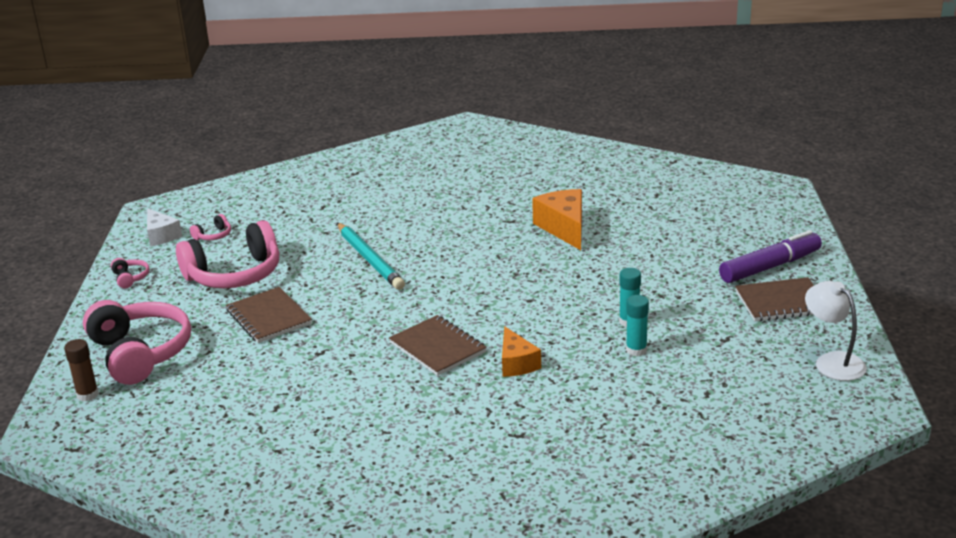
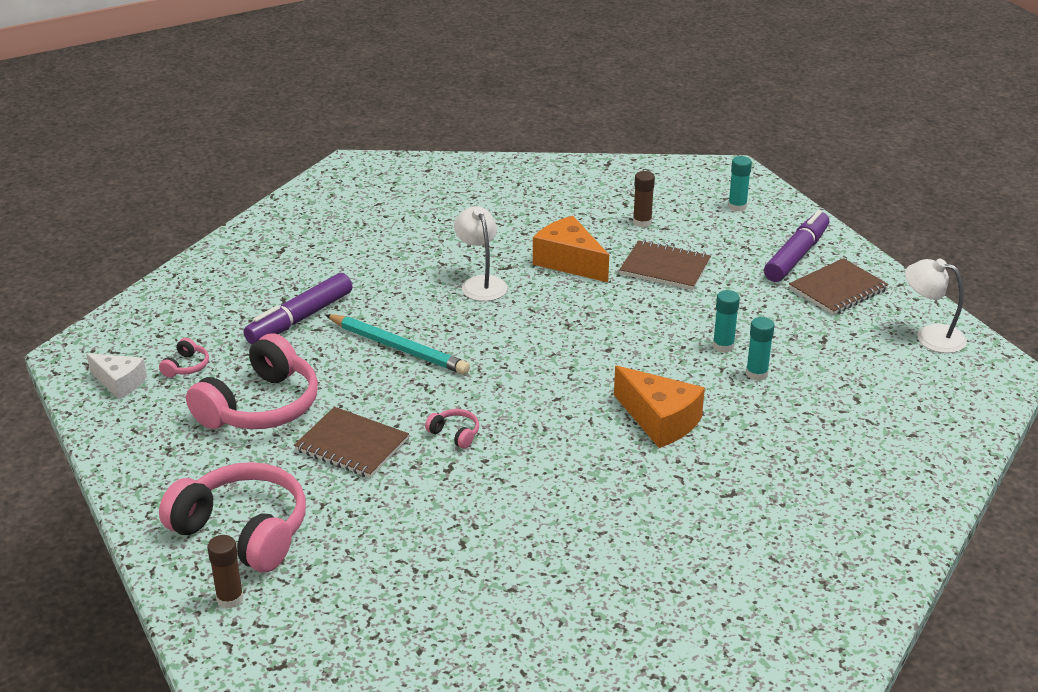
camera: 30 degrees left, 5 degrees up
pink headphones [111,258,150,288] -> pink headphones moved to [425,409,479,449]
brown notebook [389,315,487,376] -> brown notebook moved to [619,240,711,290]
orange cheese [502,326,541,377] -> orange cheese [614,366,705,448], size x1.53
none -> purple marker [243,273,352,344]
none -> white lamp [454,206,508,301]
none -> brown glue stick [633,171,655,227]
none -> turquoise glue stick [728,156,752,212]

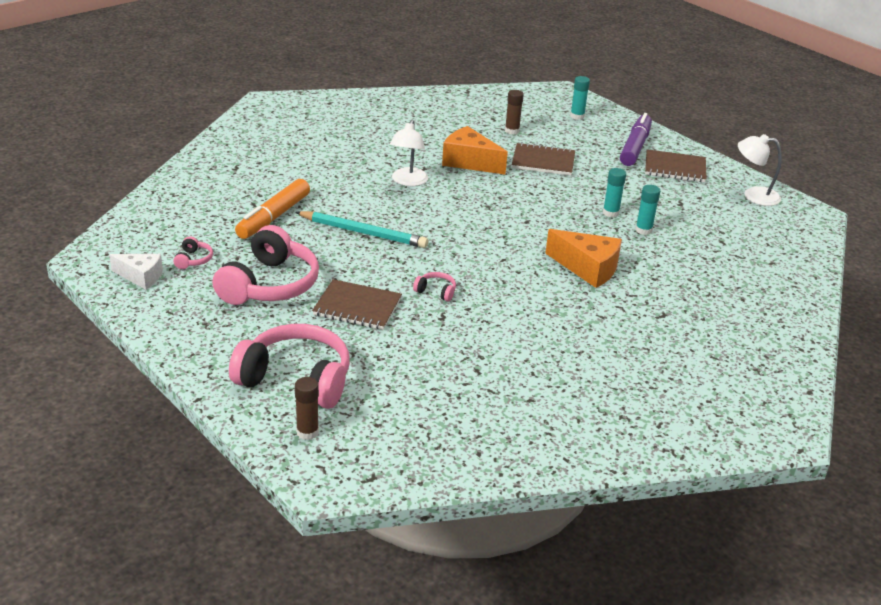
camera: 15 degrees left, 0 degrees up
purple marker [243,273,352,344] -> orange marker [235,179,310,239]
white lamp [454,206,508,301] -> white lamp turned 135 degrees counterclockwise [390,120,428,186]
brown notebook [789,258,889,315] -> brown notebook turned 60 degrees clockwise [645,149,707,182]

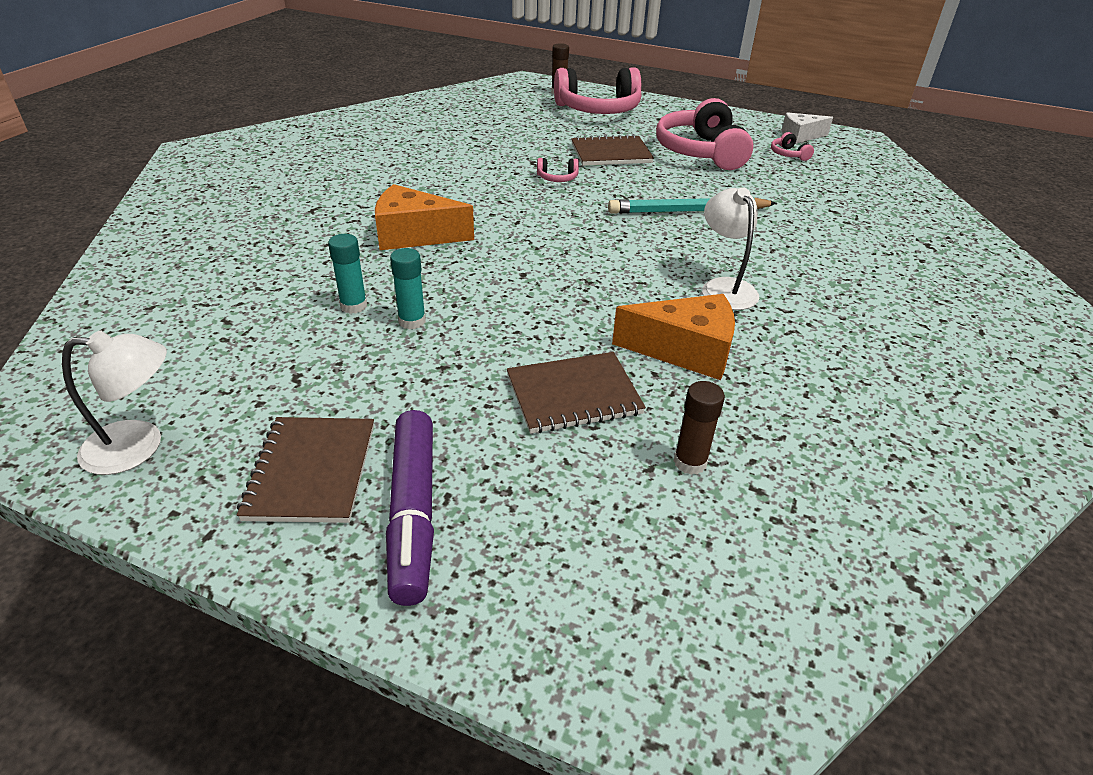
camera: 155 degrees right, 5 degrees up
orange marker [235,179,310,239] -> none
turquoise glue stick [570,76,590,120] -> none
brown notebook [645,149,707,182] -> brown notebook turned 75 degrees counterclockwise [237,417,374,523]

